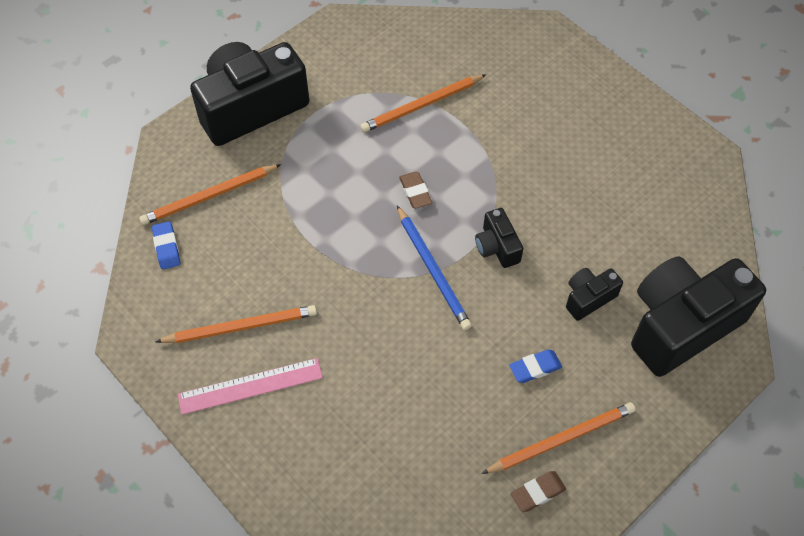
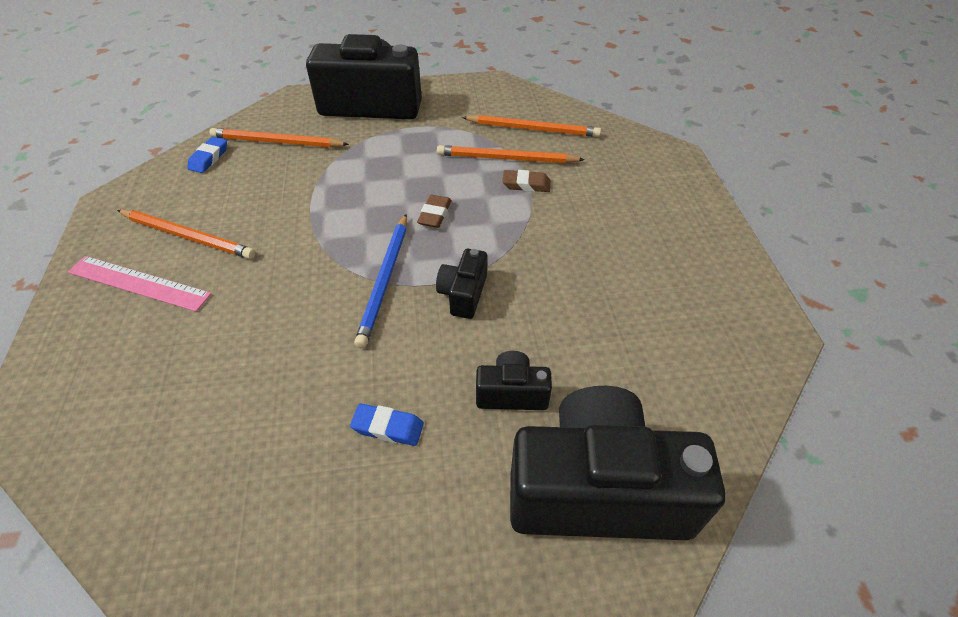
camera: 35 degrees right, 10 degrees down
orange pencil [482,402,636,474] -> orange pencil moved to [462,115,601,137]
brown eraser [511,471,566,512] -> brown eraser moved to [502,170,551,192]

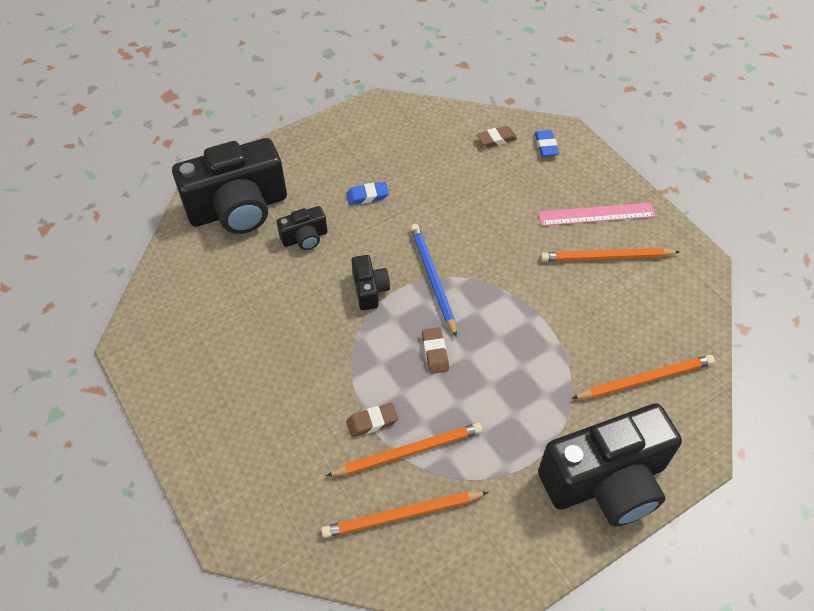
camera: 155 degrees right, 5 degrees up
blue eraser [187,137,227,173] -> blue eraser moved to [535,130,559,156]
none -> brown eraser [477,126,517,148]

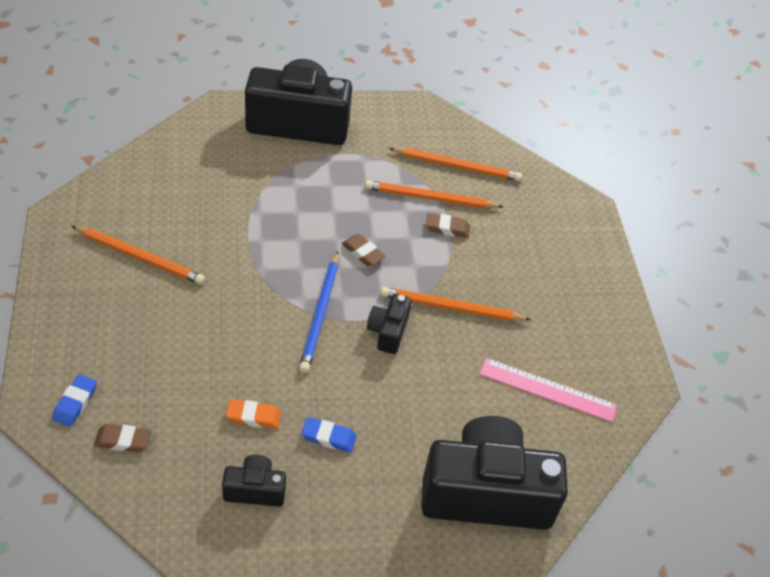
camera: 160 degrees left, 5 degrees down
black camera [277,206,327,250] -> black camera moved to [222,455,286,507]
brown eraser [422,327,449,374] -> brown eraser turned 60 degrees counterclockwise [342,234,386,266]
pink ruler [538,203,656,226] -> pink ruler moved to [480,358,617,422]
orange pencil [571,355,715,399] -> orange pencil moved to [380,287,531,321]
none -> orange eraser [226,400,281,429]

